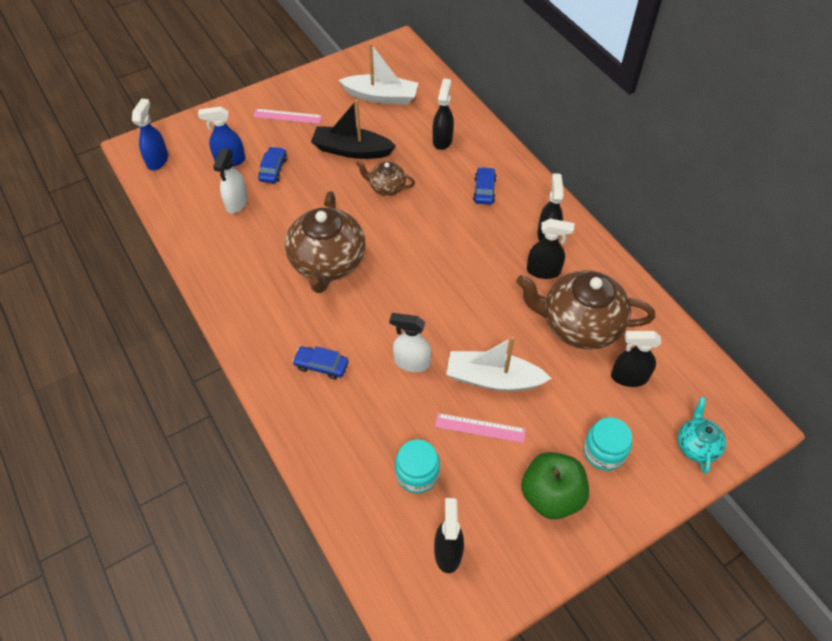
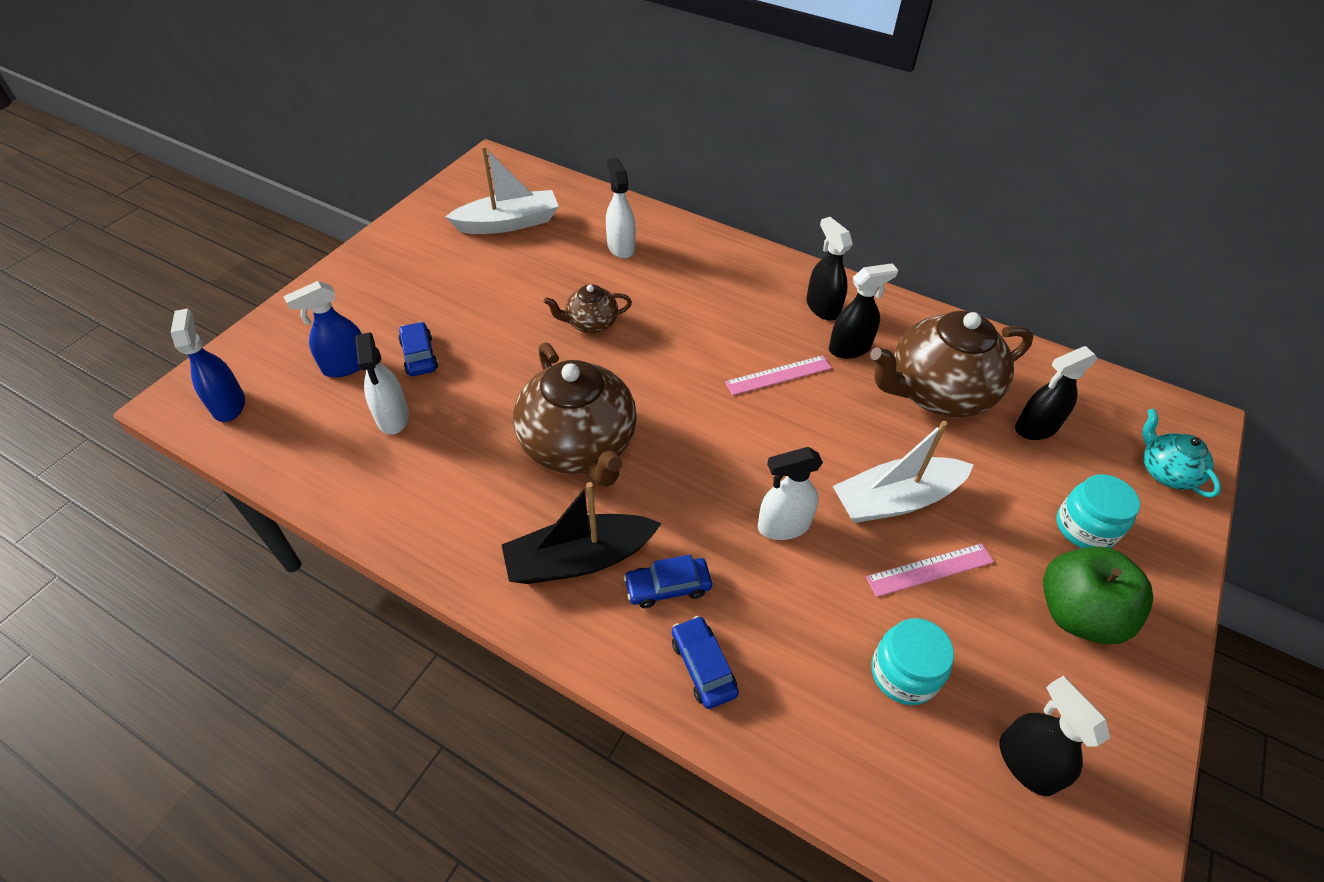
camera: 30 degrees left, 5 degrees down
pink ruler [253,109,322,124] -> pink ruler moved to [725,355,832,395]
black boat [311,99,396,159] -> black boat moved to [502,482,662,584]
black spray bottle [432,78,454,150] -> white spray bottle [606,158,636,259]
blue car [473,167,497,205] -> blue car moved to [672,616,739,709]

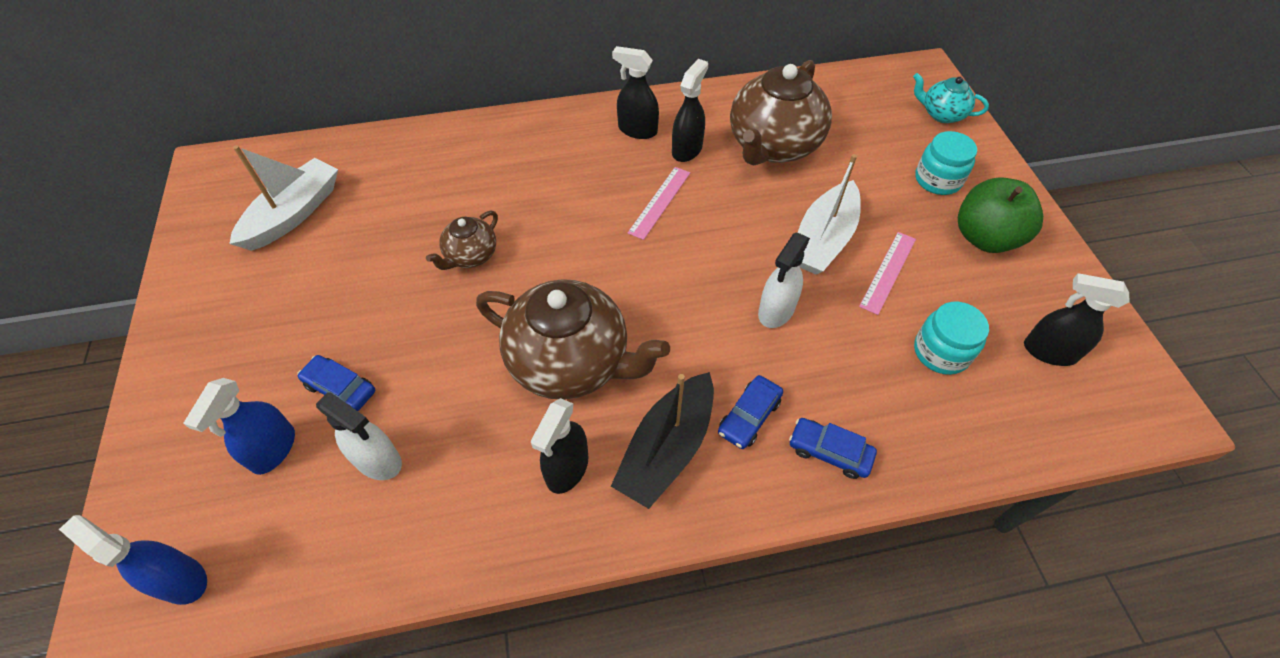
camera: 40 degrees left, 5 degrees up
white spray bottle [606,158,636,259] -> none
black spray bottle [1015,346,1098,440] -> black spray bottle moved to [531,398,588,494]

